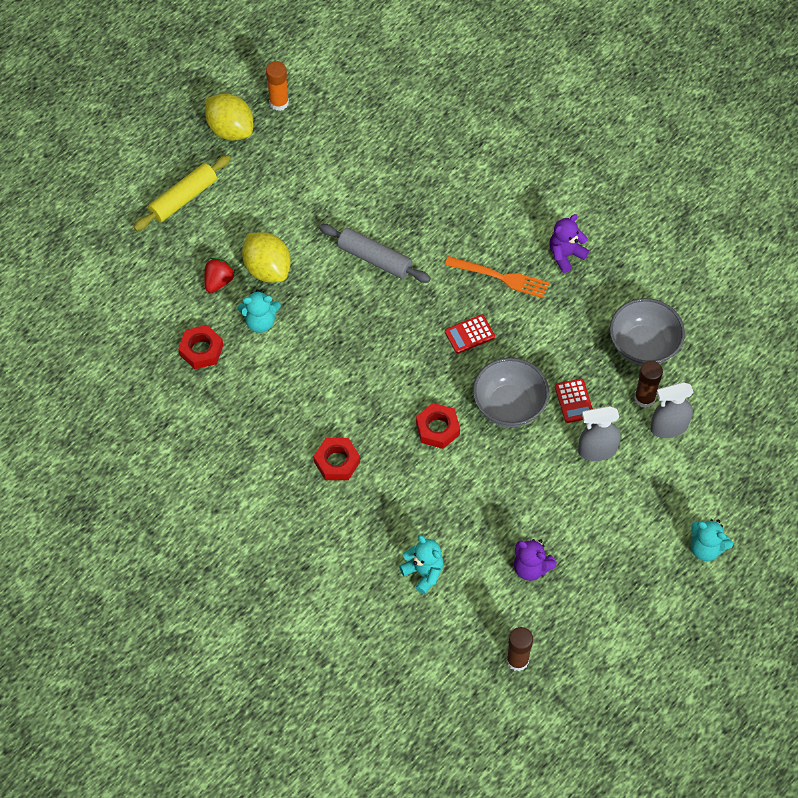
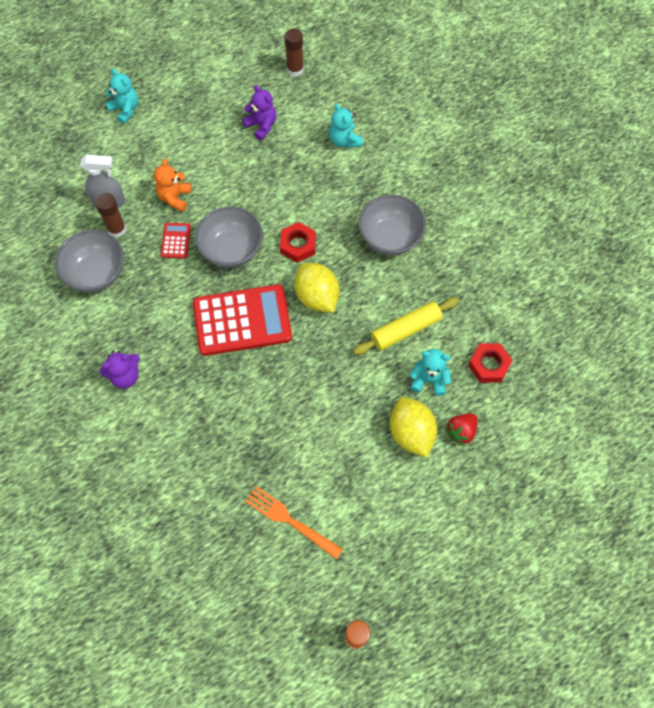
camera: 165 degrees left, 5 degrees up
yellow rolling pin [134,155,231,231] -> yellow rolling pin moved to [353,297,459,355]
yellow lemon [205,94,253,141] -> yellow lemon moved to [294,263,339,312]
red nut [313,438,360,480] -> grey bowl [358,195,426,255]
grey rolling pin [319,224,431,283] -> none
orange fork [445,256,549,298] -> orange fork moved to [245,486,343,559]
red calculator [445,314,495,354] -> red calculator [193,284,292,356], size x2.30
grey spray bottle [578,406,621,461] -> orange teddy bear [154,158,191,212]

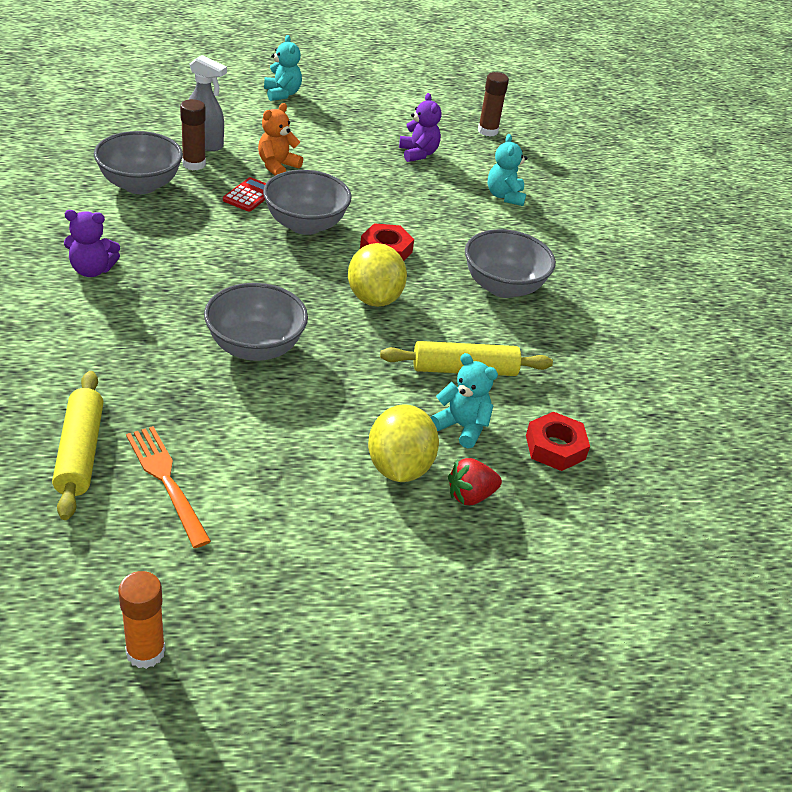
camera: 20 degrees right, 25 degrees down
red calculator [193,284,292,356] -> none
none -> yellow rolling pin [52,371,103,520]
none -> grey bowl [204,283,308,361]

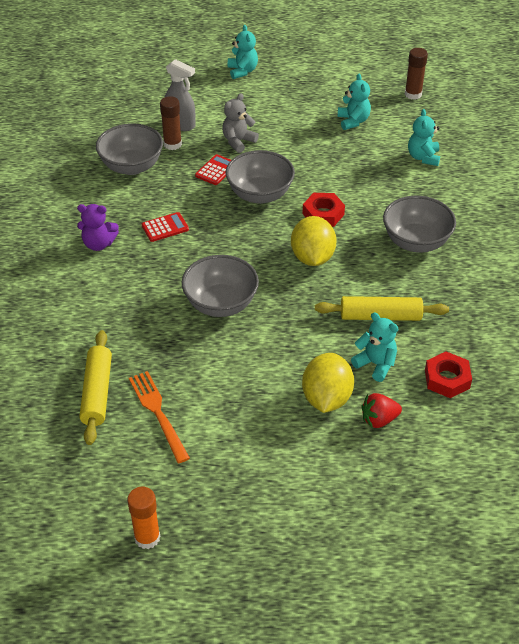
camera: 10 degrees right, 5 degrees up
orange teddy bear [258,103,303,176] -> grey teddy bear [222,93,259,153]
purple teddy bear [399,93,442,162] -> turquoise teddy bear [337,74,371,130]
none -> red calculator [142,212,189,242]

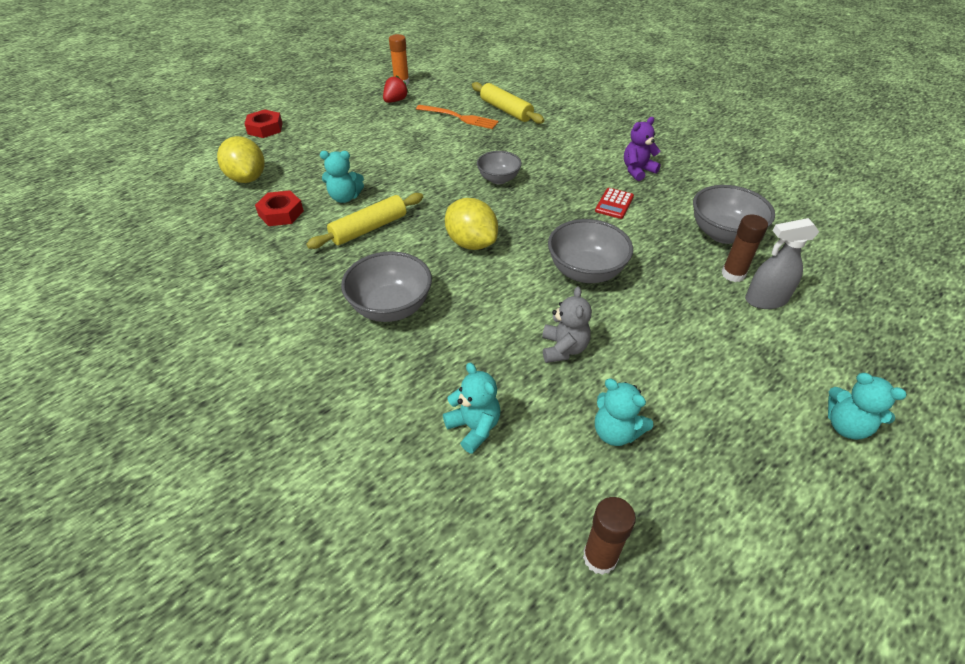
camera: 140 degrees right, 0 degrees up
grey bowl [182,255,259,317] -> grey bowl [477,151,522,184], size x0.65
red calculator [195,154,231,185] -> none
grey teddy bear [222,93,259,153] -> grey teddy bear moved to [542,286,592,363]
red nut [302,193,345,227] -> red nut moved to [245,109,283,138]
yellow lemon [302,353,354,413] -> yellow lemon moved to [217,136,265,183]
red strawberry [361,393,402,428] -> red strawberry moved to [383,75,409,103]

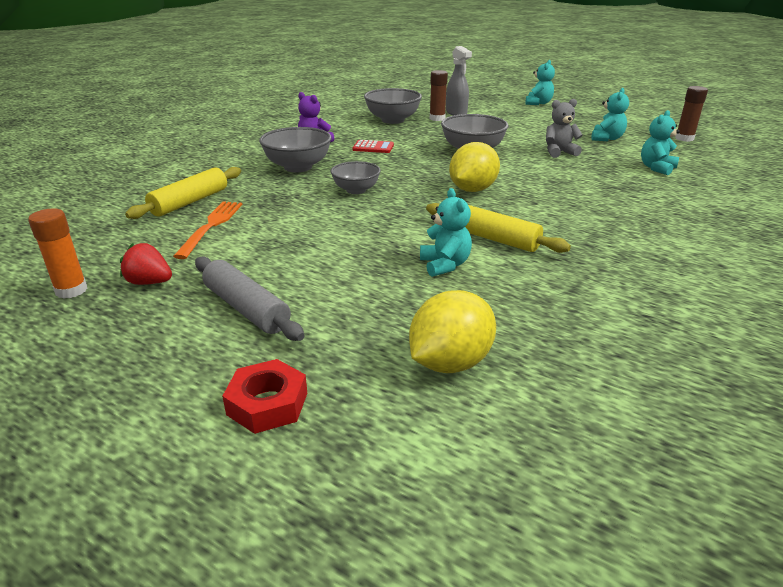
camera: 105 degrees left, 15 degrees down
red nut [255,190,304,226] -> none
grey bowl [341,251,432,322] -> grey bowl moved to [259,127,332,173]
none -> grey rolling pin [195,256,305,341]

